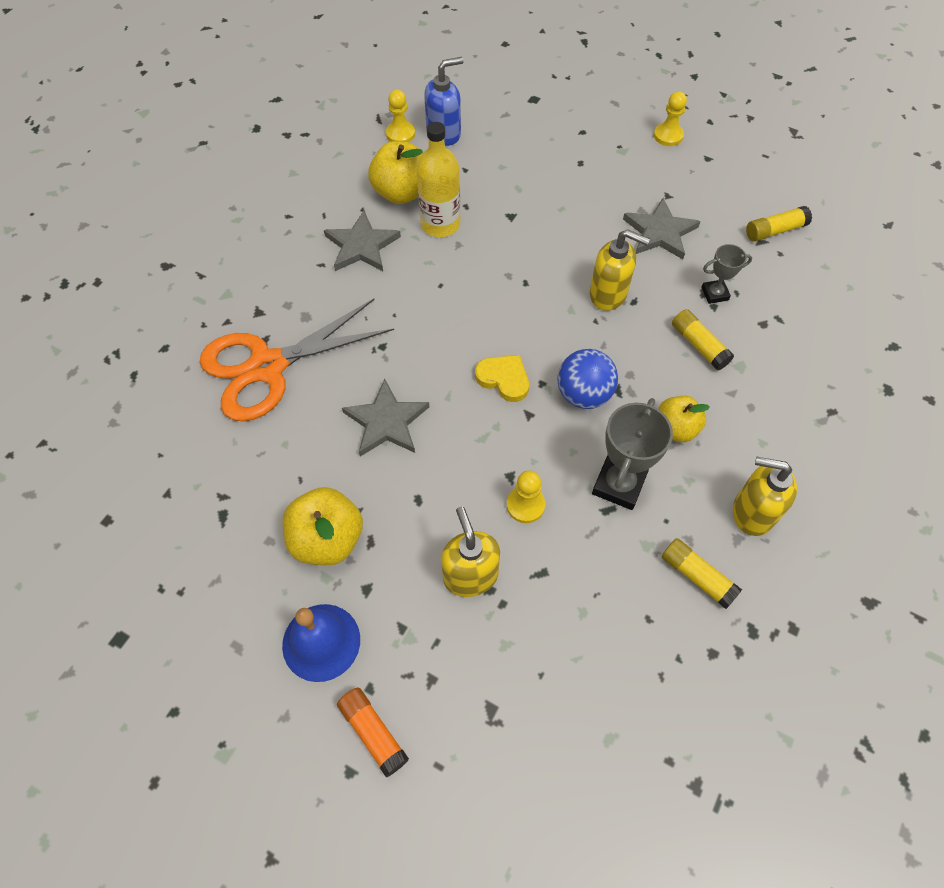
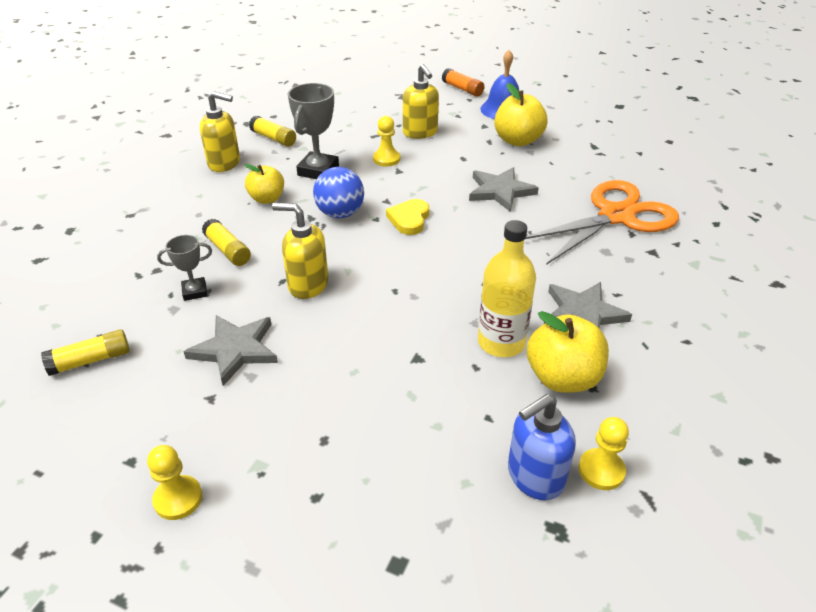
camera: 175 degrees right, 20 degrees down
yellow heart [475,355,529,402] -> yellow heart turned 75 degrees clockwise [386,199,429,235]

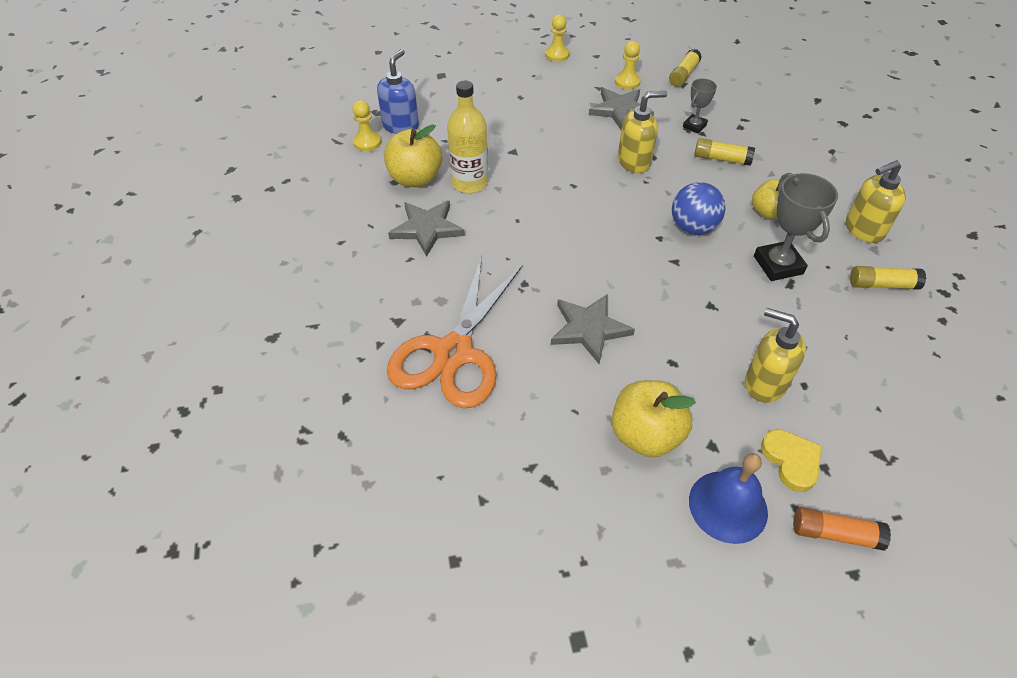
camera: 145 degrees right, 10 degrees up
yellow pawn [373,116,400,166] -> yellow pawn moved to [615,41,641,90]
yellow heart [386,199,429,235] -> yellow heart moved to [761,429,822,492]

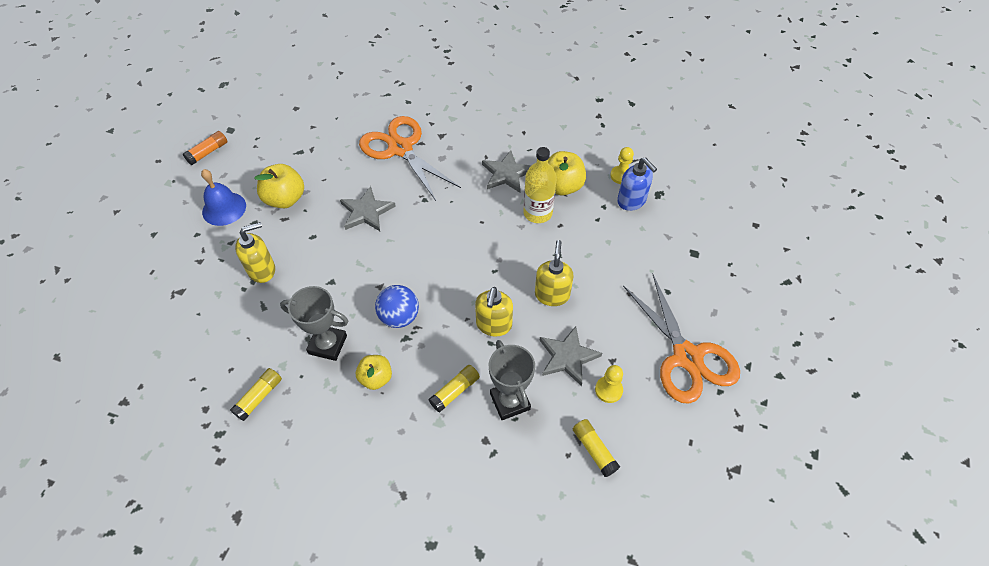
camera: 120 degrees right, 5 degrees up
yellow pawn [545,14,570,62] -> orange scissors [623,274,740,404]
grey trophy [683,78,717,134] -> grey trophy [489,340,535,420], size x1.74
yellow heart [761,429,822,492] -> none
orange glue stick [793,507,891,551] -> orange glue stick moved to [183,131,228,165]
yellow soap dispenser [846,160,906,243] -> yellow soap dispenser moved to [535,240,574,306]

